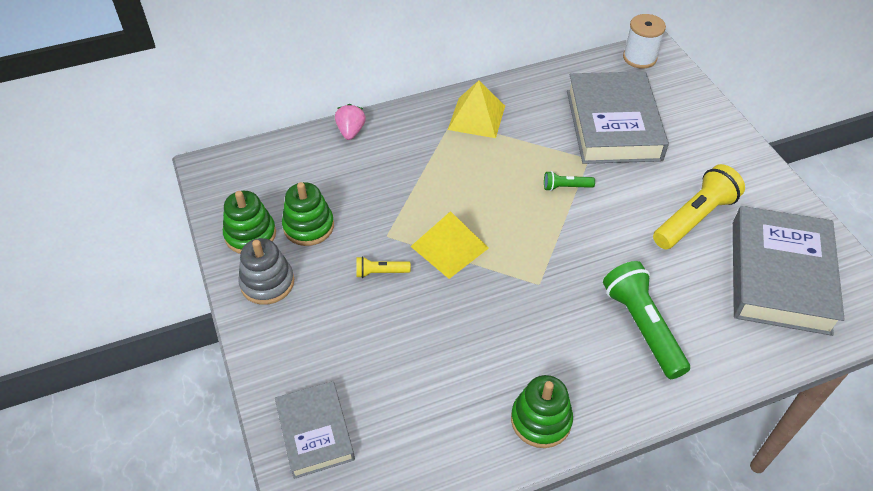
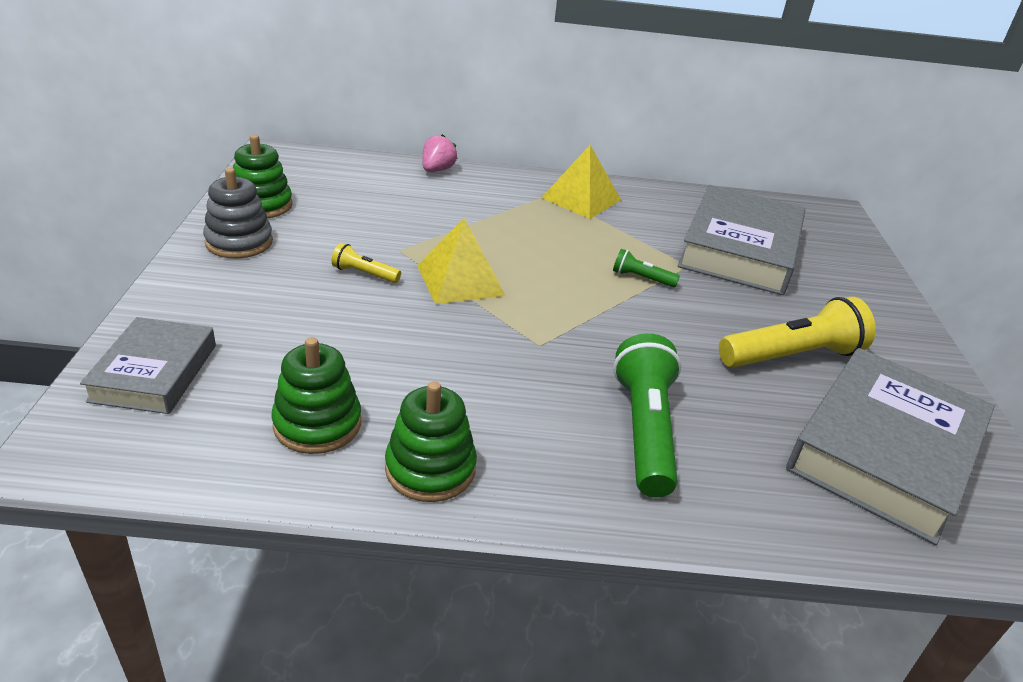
camera: 20 degrees right, 15 degrees down
green stacking toy [282,182,334,246] -> green stacking toy moved to [271,337,361,454]
white spool [623,14,666,68] -> none

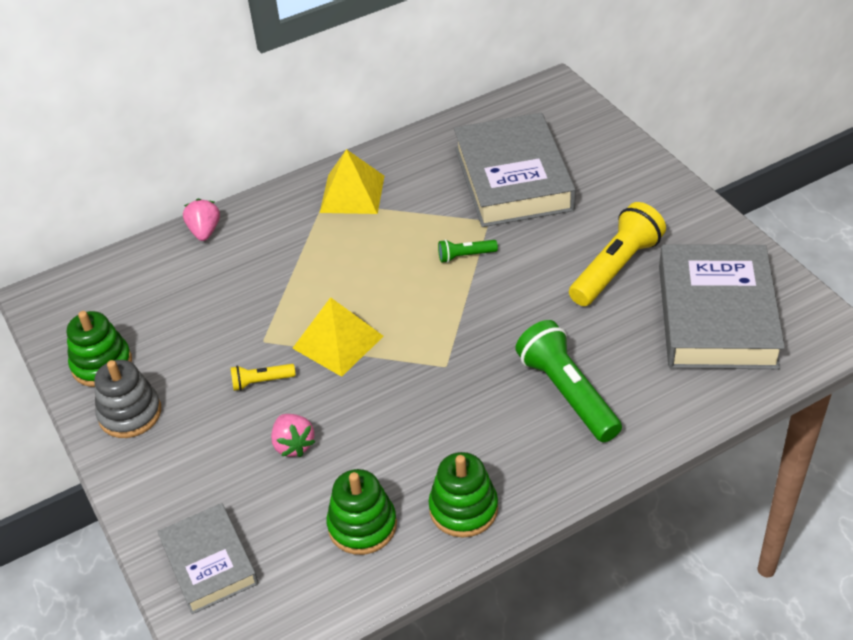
camera: 25 degrees left, 10 degrees up
none -> pink strawberry [271,414,315,457]

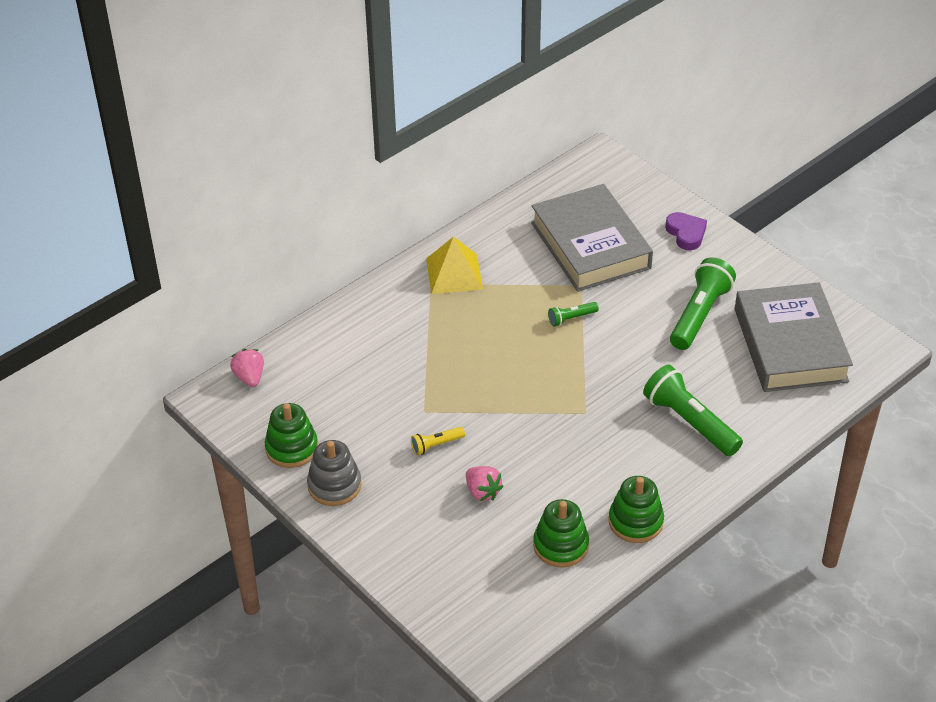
camera: 15 degrees left, 0 degrees up
grey book [157,503,258,614] -> none
pink strawberry [183,199,220,241] -> pink strawberry moved to [230,349,264,387]
yellow pyramid [292,297,384,377] -> none
yellow flashlight [569,202,666,306] -> green flashlight [670,257,736,350]
none -> purple heart [665,212,707,250]

